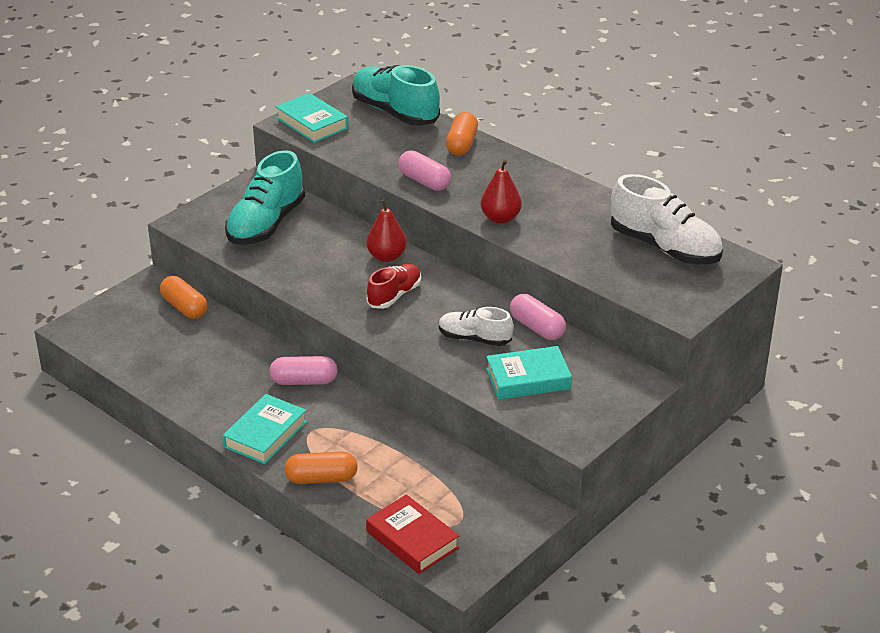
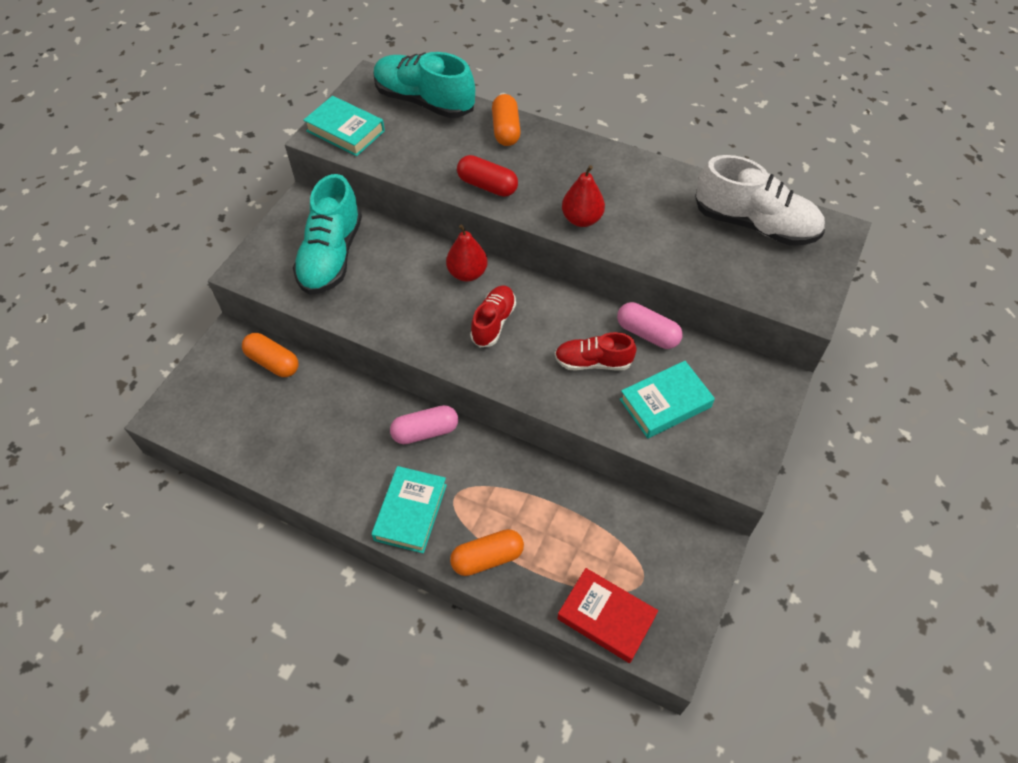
camera: 15 degrees left, 20 degrees up
pink capsule [398,150,451,191] -> red capsule [457,155,518,197]
white shoe [439,307,513,346] -> red shoe [555,332,636,371]

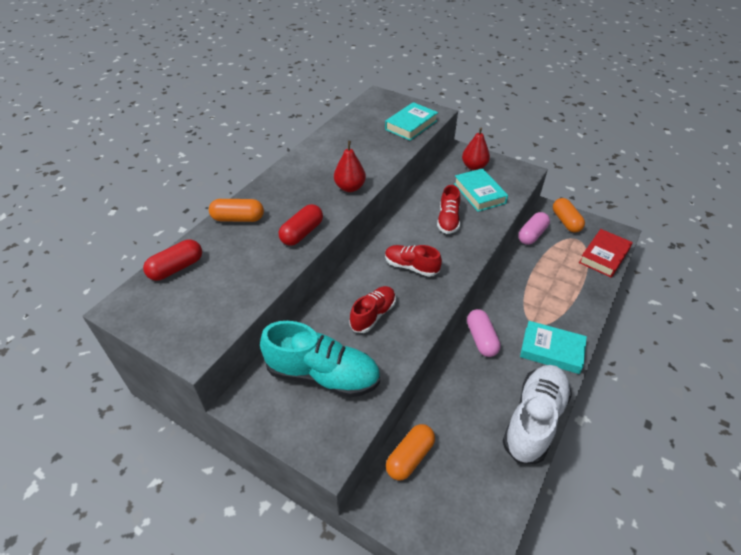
camera: 85 degrees left, 10 degrees down
turquoise book [303,96,385,156] -> turquoise book moved to [385,102,438,141]
turquoise shoe [374,52,475,118] -> red capsule [143,239,202,281]
red pear [446,224,488,282] -> red pear moved to [462,128,490,170]
orange capsule [450,529,524,576] -> orange capsule moved to [553,198,585,233]
pink capsule [617,302,683,349] -> pink capsule moved to [518,212,550,245]
white shoe [695,155,825,246] -> white shoe moved to [503,365,572,464]
none -> red shoe [350,286,396,333]

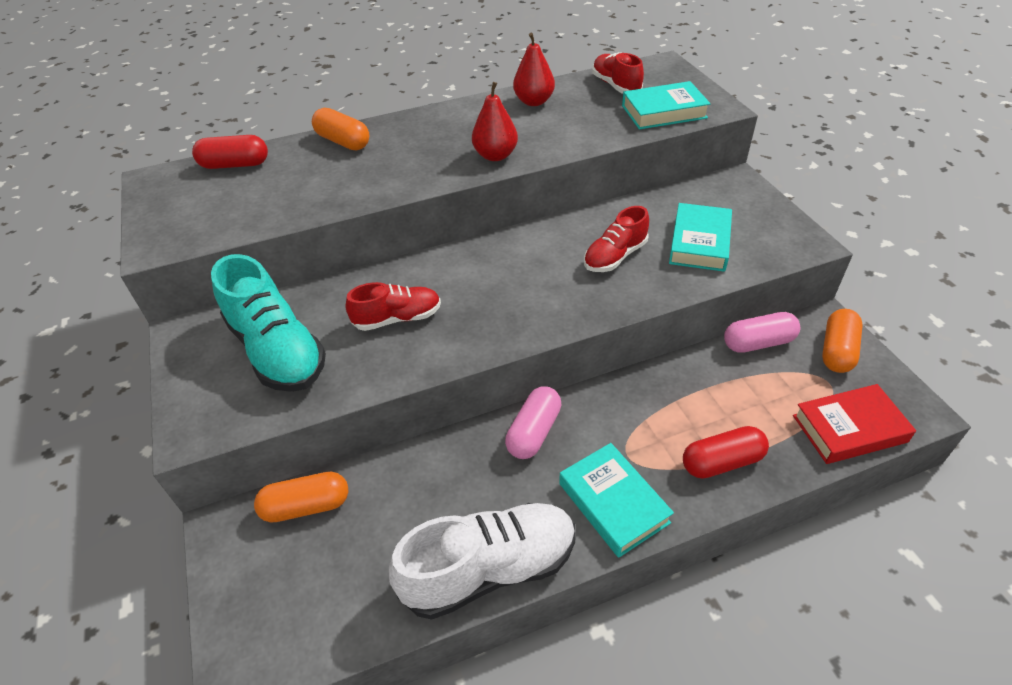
camera: 40 degrees right, 0 degrees up
red capsule [279,204,323,246] -> red capsule moved to [683,426,769,479]
red shoe [385,245,442,277] -> red shoe moved to [592,52,644,94]
red pear [462,128,490,170] -> red pear moved to [513,33,555,106]

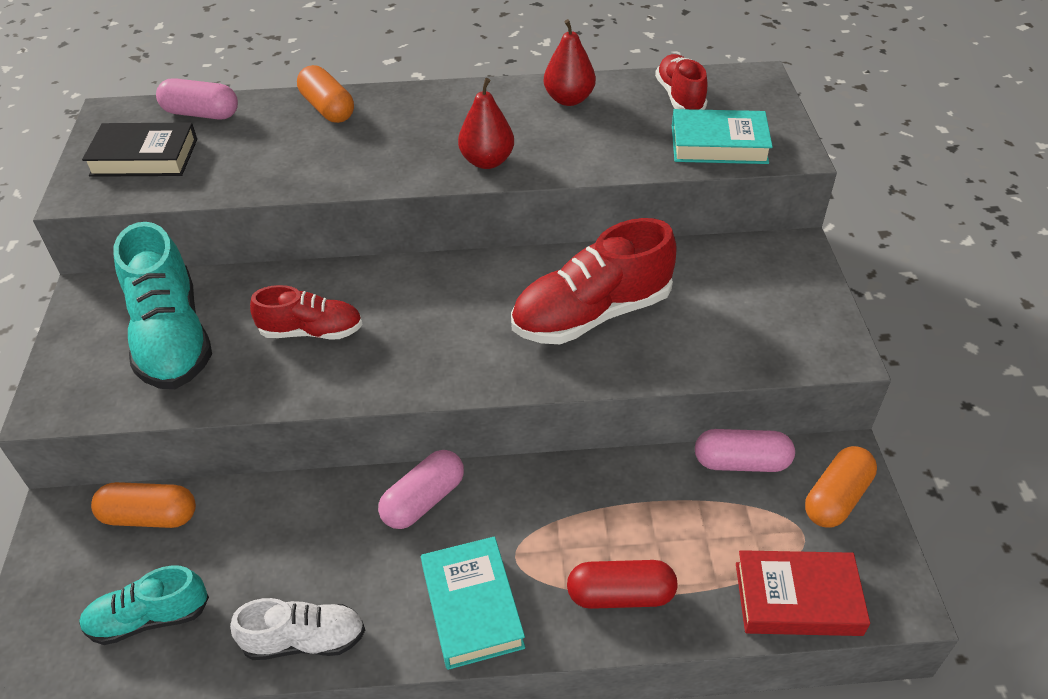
camera: 15 degrees right, 0 degrees up
red capsule [192,135,268,169] -> pink capsule [156,78,238,120]
white shoe [389,503,576,620] -> white shoe [230,598,365,660], size x0.59
red shoe [584,206,649,272] -> red shoe [511,218,677,344], size x1.69
turquoise book [669,203,732,272] -> none
none -> turquoise shoe [79,565,209,645]
none -> black book [82,122,197,177]

